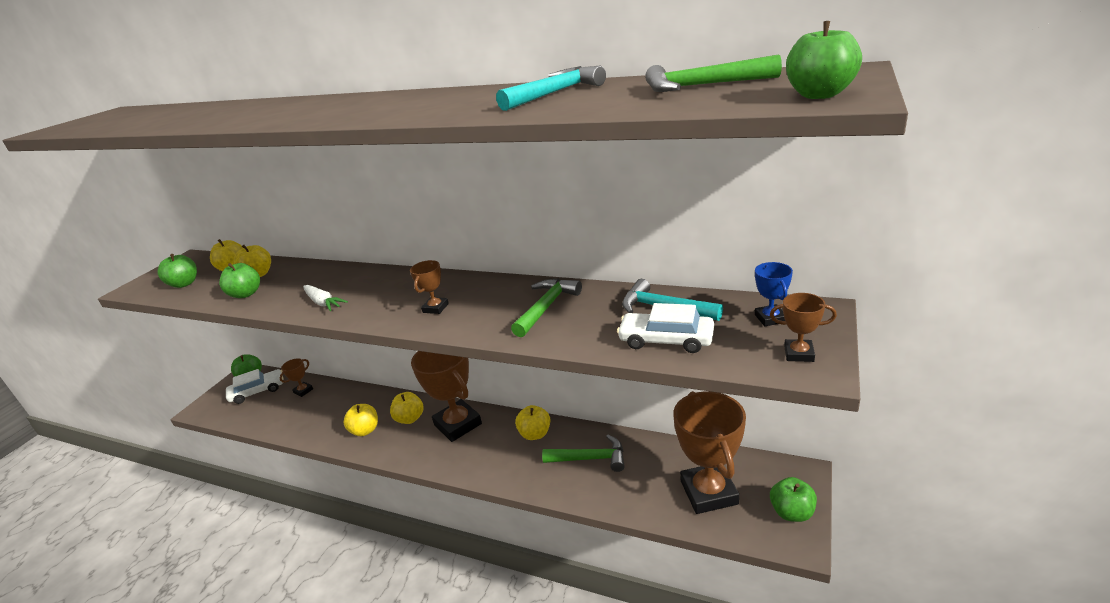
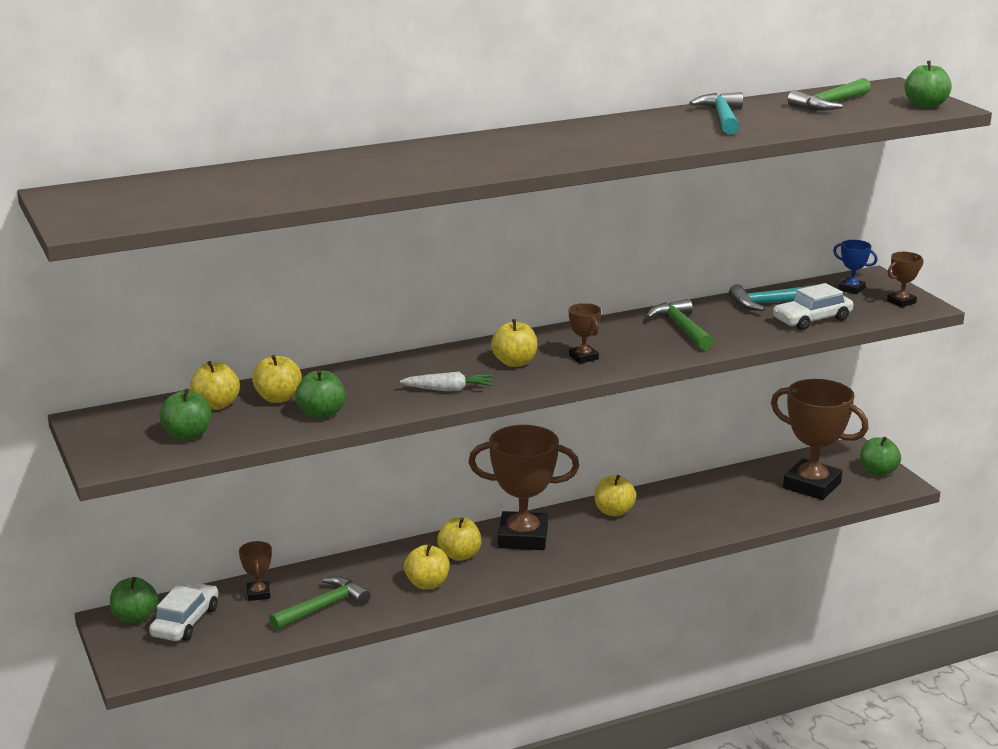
camera: 50 degrees left, 5 degrees down
green hammer [542,435,625,472] -> green hammer moved to [269,576,371,631]
none -> yellow apple [491,319,537,367]

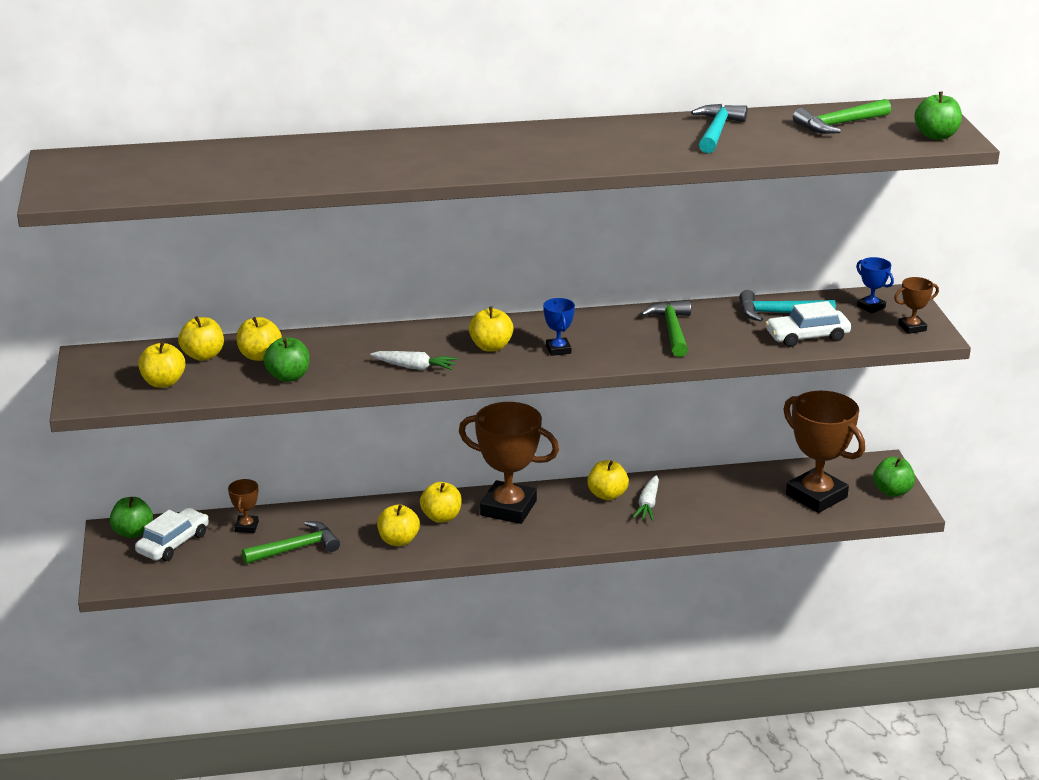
camera: 15 degrees right, 5 degrees up
green apple [159,389,211,441] -> yellow apple [138,342,185,388]
brown trophy [569,303,601,363] -> blue trophy [543,298,575,356]
none -> white carrot [632,475,659,521]

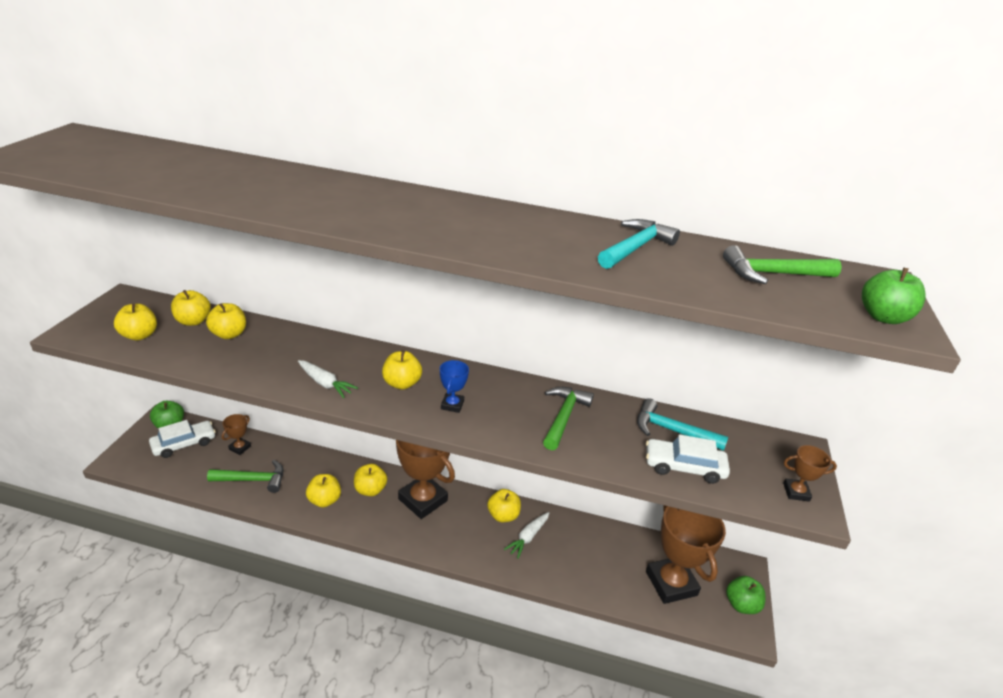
camera: 20 degrees right, 5 degrees up
green apple [263,337,309,382] -> none
blue trophy [856,257,894,313] -> none

